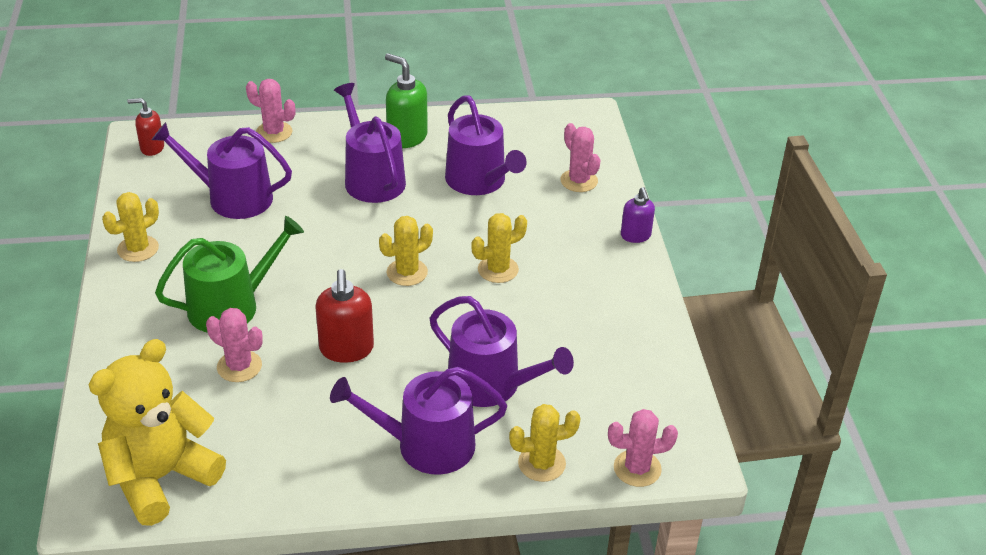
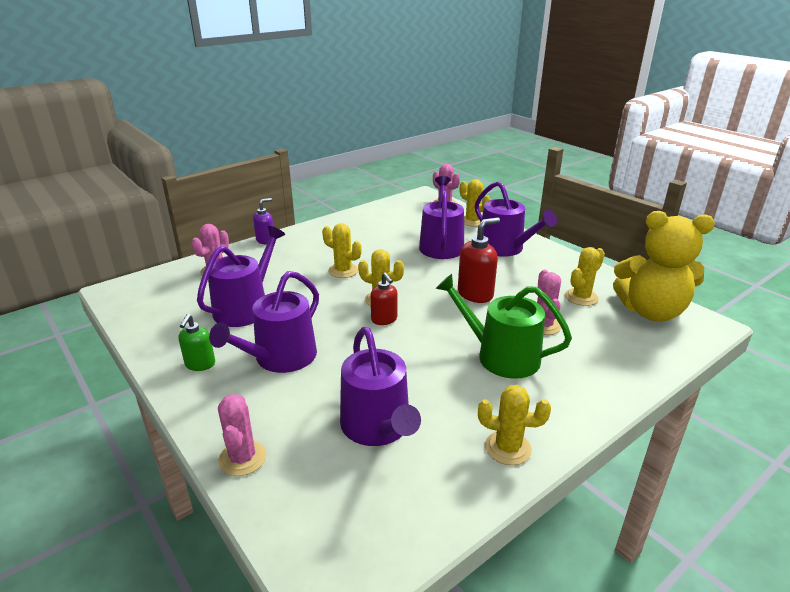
camera: 120 degrees left, 10 degrees down
red soap dispenser [127,98,164,156] -> red soap dispenser moved to [371,272,398,325]
green soap dispenser [385,53,428,148] -> green soap dispenser [179,314,215,371], size x0.64
none -> yellow cactus [565,247,605,306]

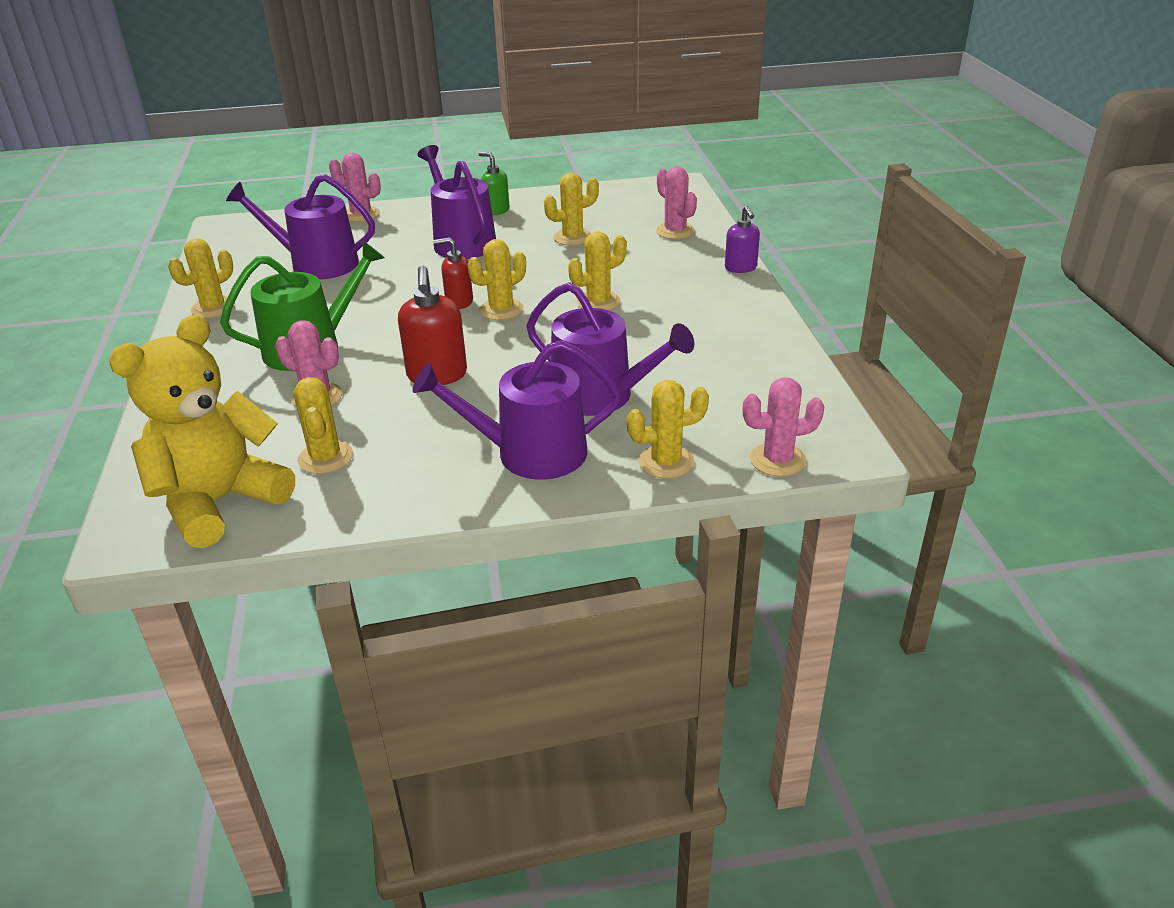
camera: 120 degrees right, 5 degrees up
purple watering can [197,226,285,327] -> yellow cactus [544,173,599,246]

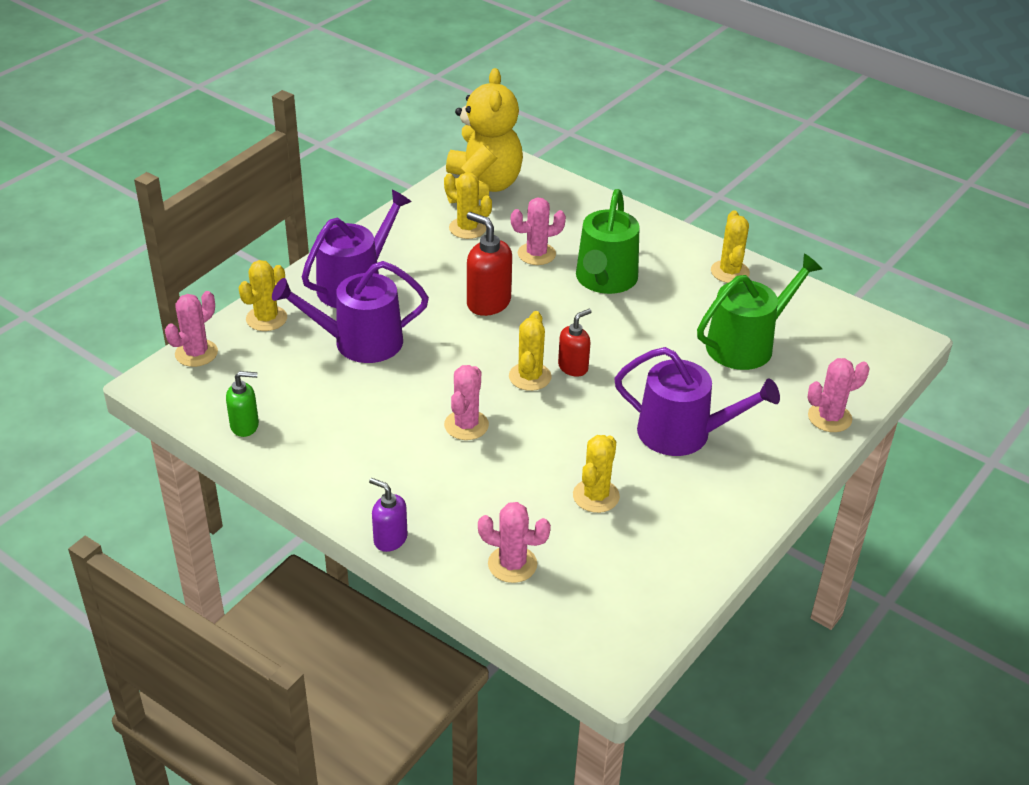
camera: 135 degrees right, 5 degrees up
purple watering can [226,174,375,279] -> green watering can [697,253,822,370]
green soap dispenser [479,152,509,215] -> green soap dispenser moved to [226,371,259,437]
yellow cactus [568,231,627,311] -> pink cactus [444,365,489,440]

